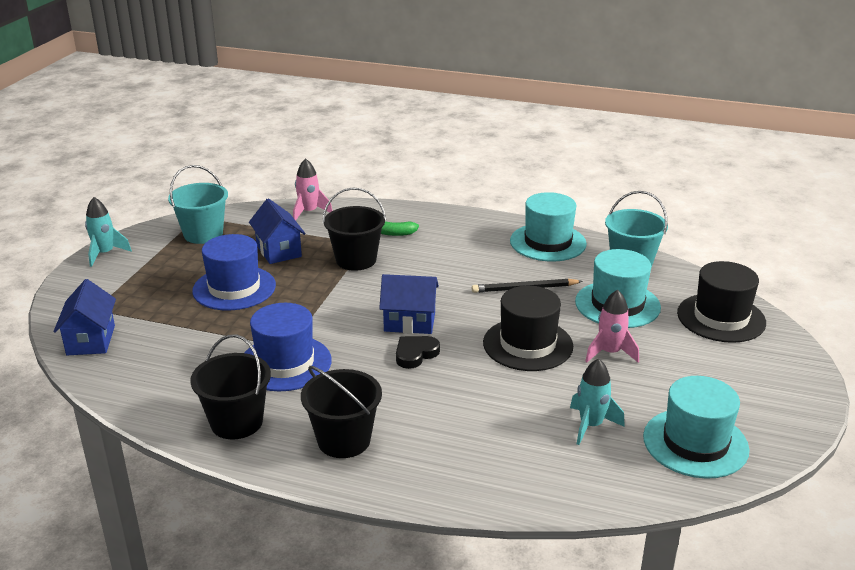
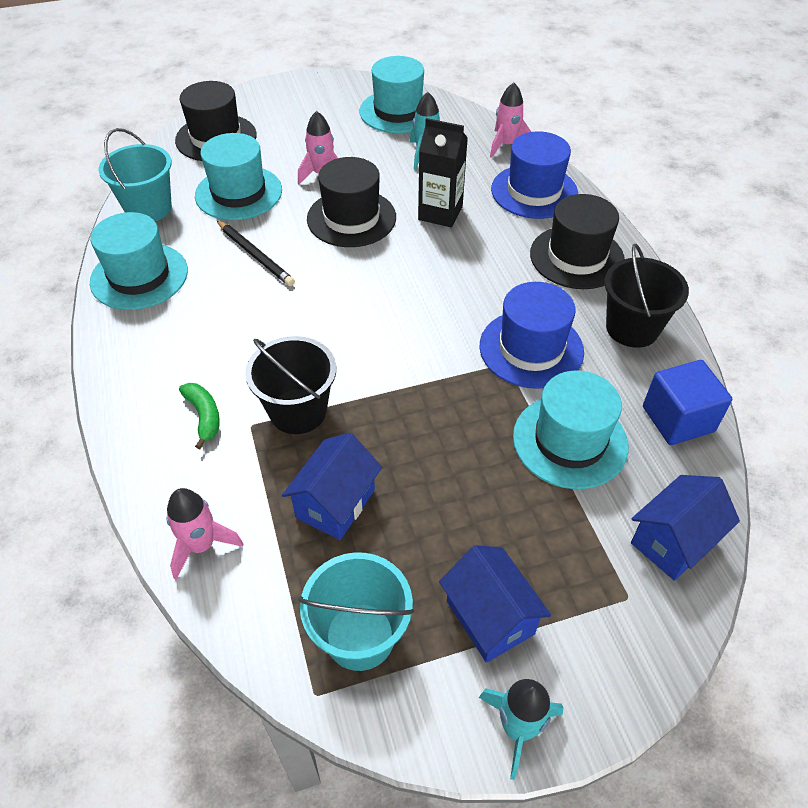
camera: 125 degrees left, 20 degrees up
blue hat [192,234,276,310] -> blue hat moved to [491,131,578,219]
black bucket [301,366,382,458] -> black hat [530,194,625,289]
blue house [379,274,439,334] -> blue house moved to [439,545,551,663]
black heart [396,336,440,369] -> none
none -> black carton [418,118,468,227]
none -> pink rocket [490,83,531,158]
none -> turquoise hat [513,371,628,489]
none -> blue cube [643,360,732,445]

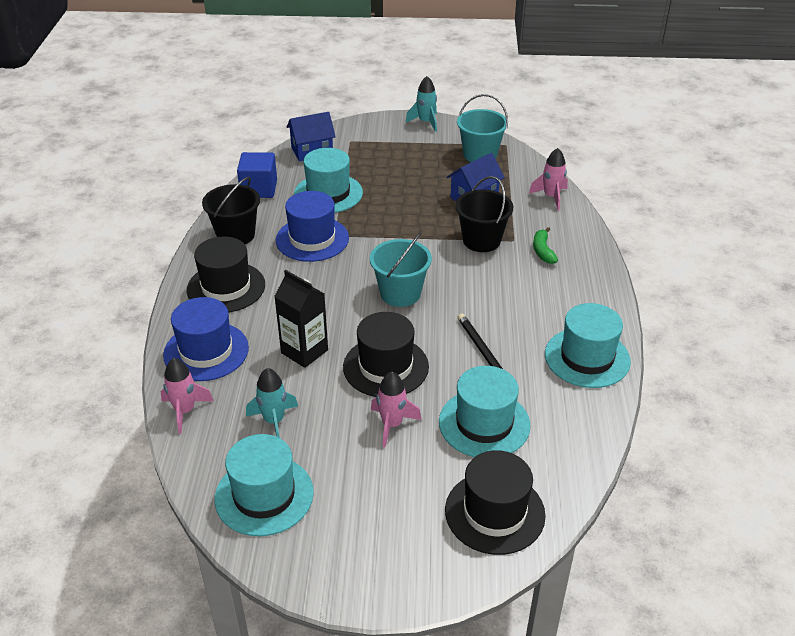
camera: 160 degrees left, 10 degrees down
turquoise bucket [99,128,172,221] -> turquoise bucket moved to [370,232,432,307]
blue house [439,545,551,663] -> none

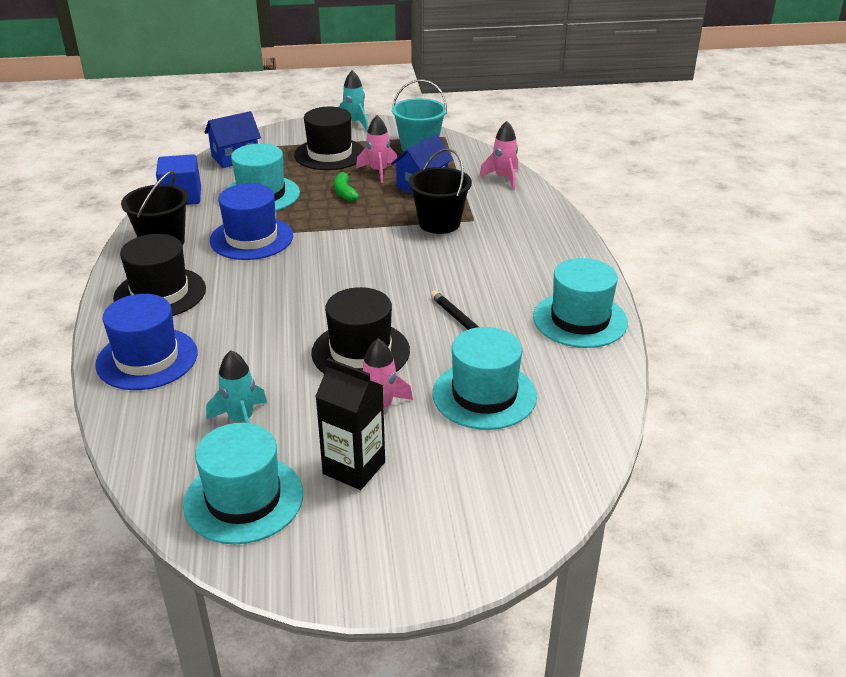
camera: 10 degrees left, 5 degrees down
pink rocket [161,358,214,434] -> pink rocket moved to [356,115,397,183]
black carton [274,270,328,368] -> black carton moved to [315,358,385,490]
turquoise bucket [370,232,432,307] -> none
black hat [445,450,546,555] -> black hat moved to [294,107,364,170]
green banana [533,227,558,264] -> green banana moved to [334,171,359,201]

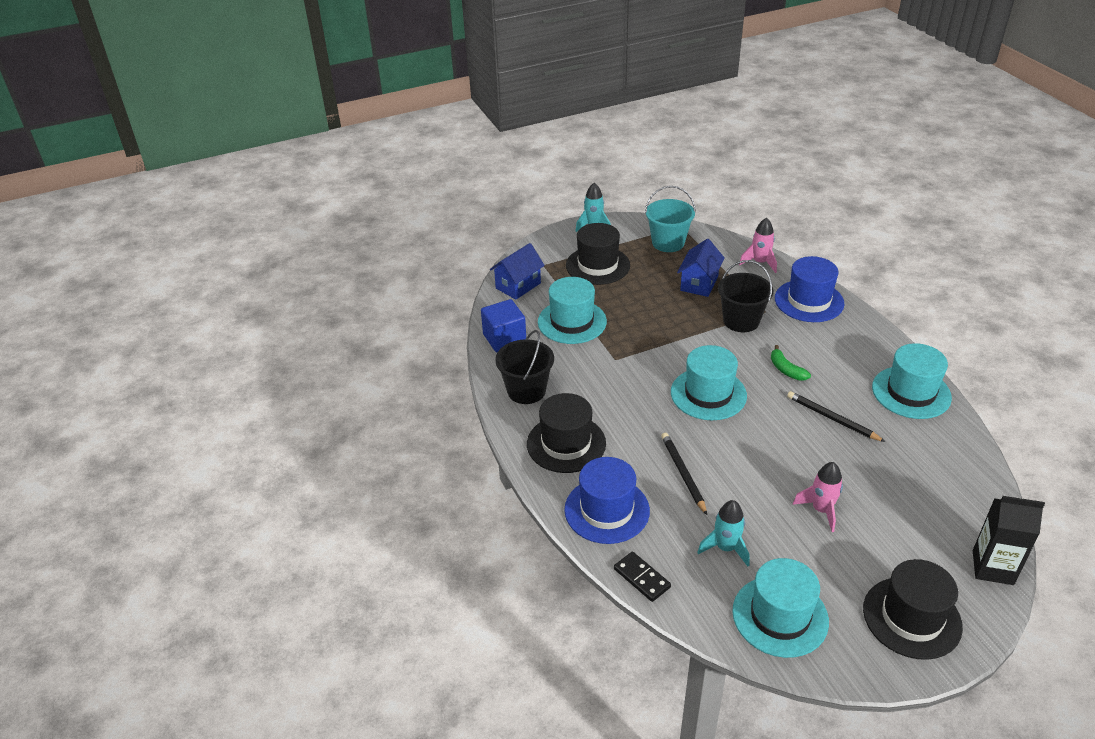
camera: 15 degrees left, 5 degrees up
blue hat [210,183,293,260] -> blue hat moved to [775,256,844,322]
black hat [311,287,410,373] -> black hat moved to [863,559,963,660]
black carton [315,358,385,490] -> black carton moved to [973,496,1045,585]
green banana [334,171,359,201] -> green banana moved to [771,345,811,381]
pink rocket [356,115,397,183] -> none
turquoise hat [433,327,537,430] -> turquoise hat moved to [671,345,747,420]
none -> black domino [614,552,671,602]
none -> black pencil [661,433,707,515]

